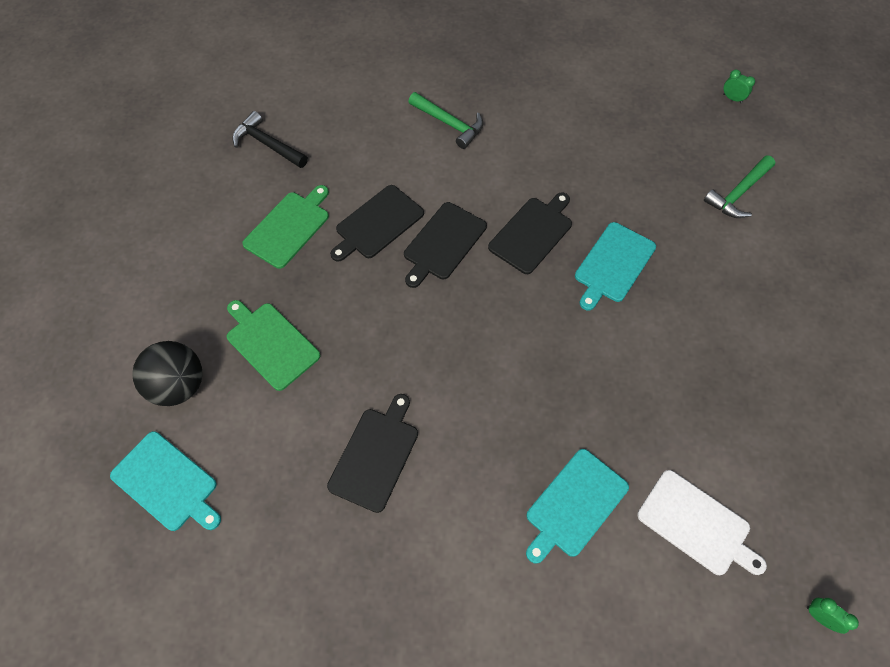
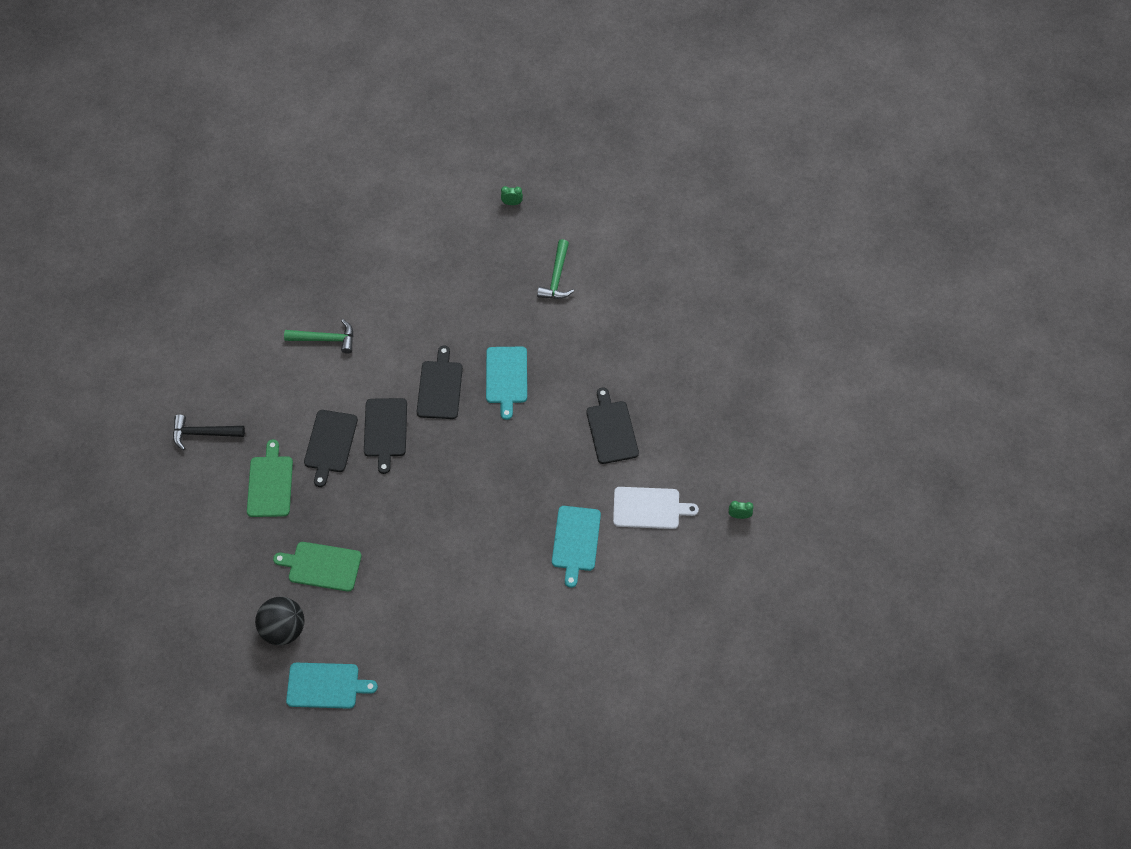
camera: 35 degrees left, 0 degrees up
black cutting board [327,394,418,513] -> black cutting board moved to [586,388,639,464]

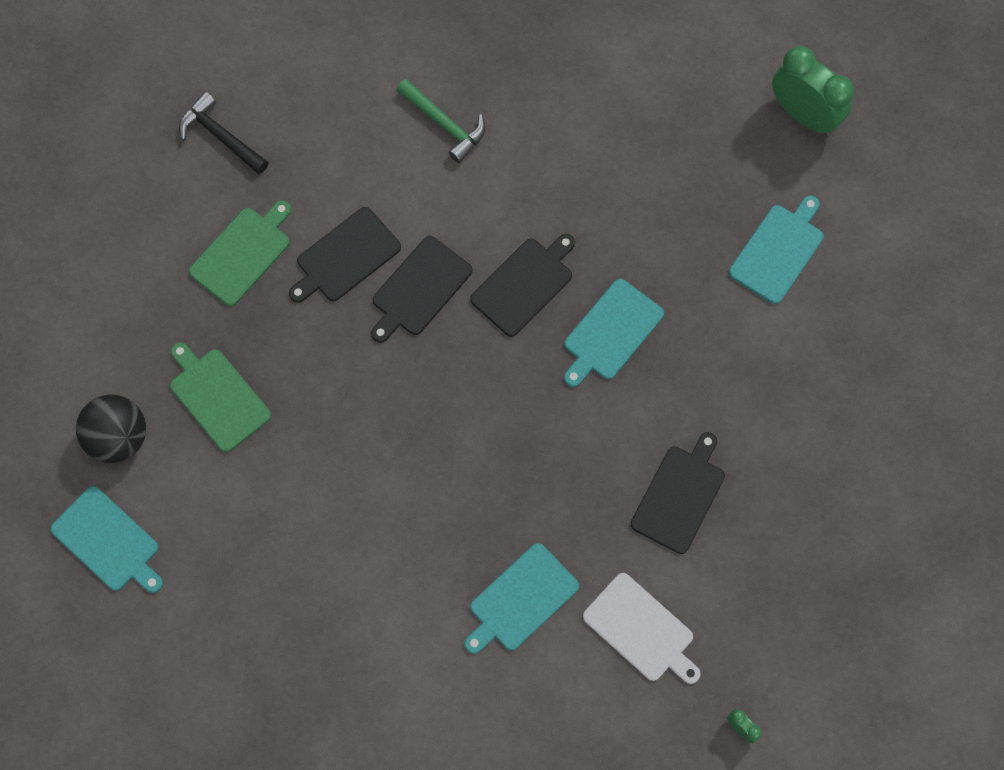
camera: 40 degrees right, 10 degrees up
green clock [501,186,523,205] -> green clock [772,46,854,135], size x2.44
green hammer [537,239,574,299] -> turquoise cutting board [729,196,824,304]

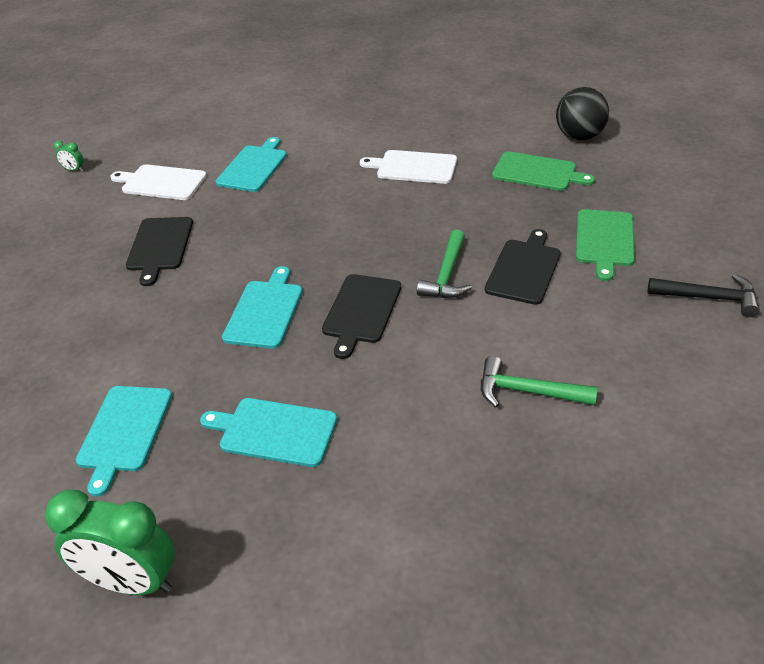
camera: 155 degrees right, 30 degrees down
turquoise cutting board [51,486,163,593] -> turquoise cutting board moved to [200,398,337,467]
black cutting board [371,236,472,343] -> green hammer [417,230,472,298]
none -> white cutting board [360,150,457,184]

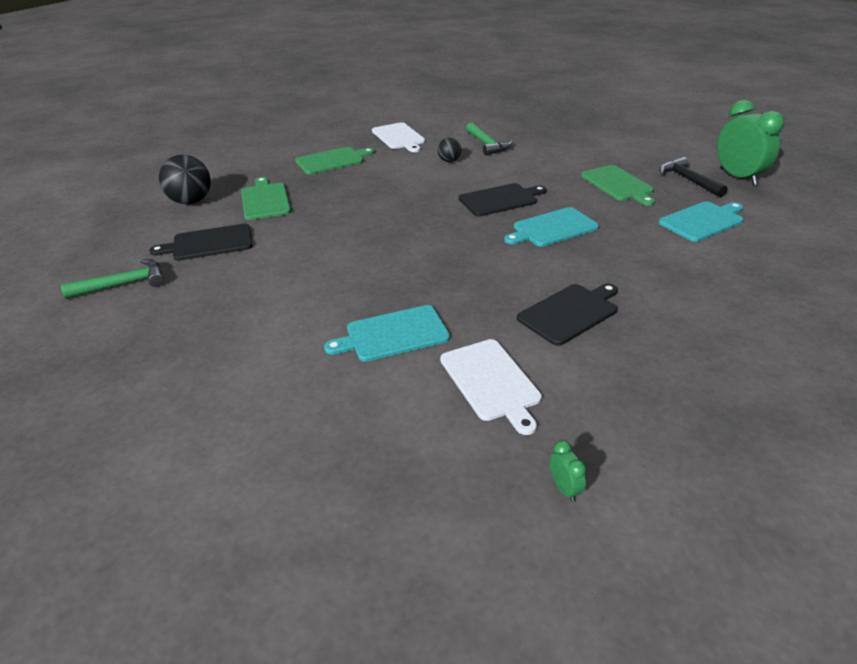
camera: 130 degrees left, 5 degrees down
turquoise cutting board [200,398,337,467] -> green cutting board [581,165,655,206]
white cutting board [360,150,457,184] -> white cutting board moved to [372,122,425,152]
green hammer [417,230,472,298] -> green hammer moved to [61,259,164,299]
black cutting board [485,229,561,305] -> black cutting board moved to [149,224,253,261]
black hammer [648,274,760,317] -> black hammer moved to [659,157,728,197]
none -> black ball [438,138,461,162]

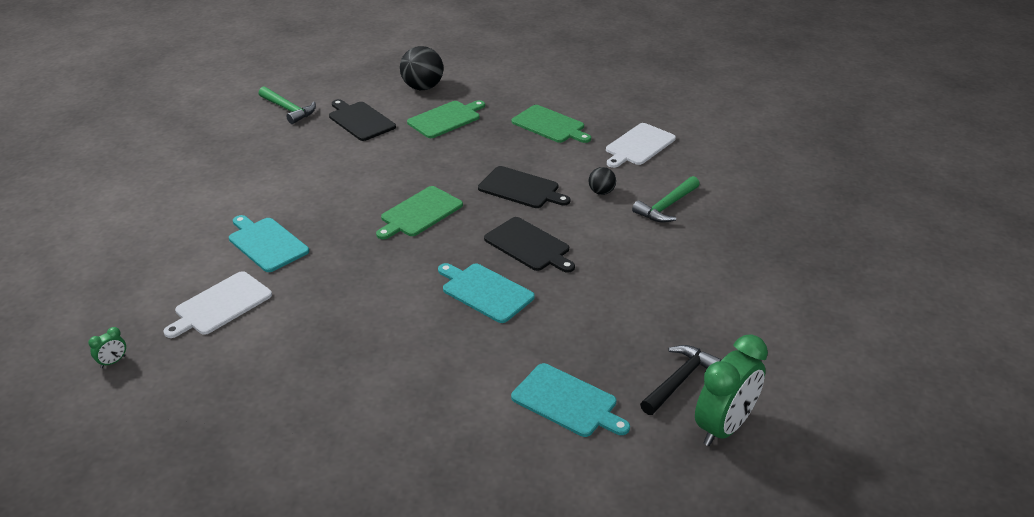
camera: 65 degrees right, 0 degrees up
black cutting board [517,283,618,346] -> black cutting board moved to [478,166,570,208]
green cutting board [581,165,655,206] -> green cutting board moved to [376,186,463,239]

